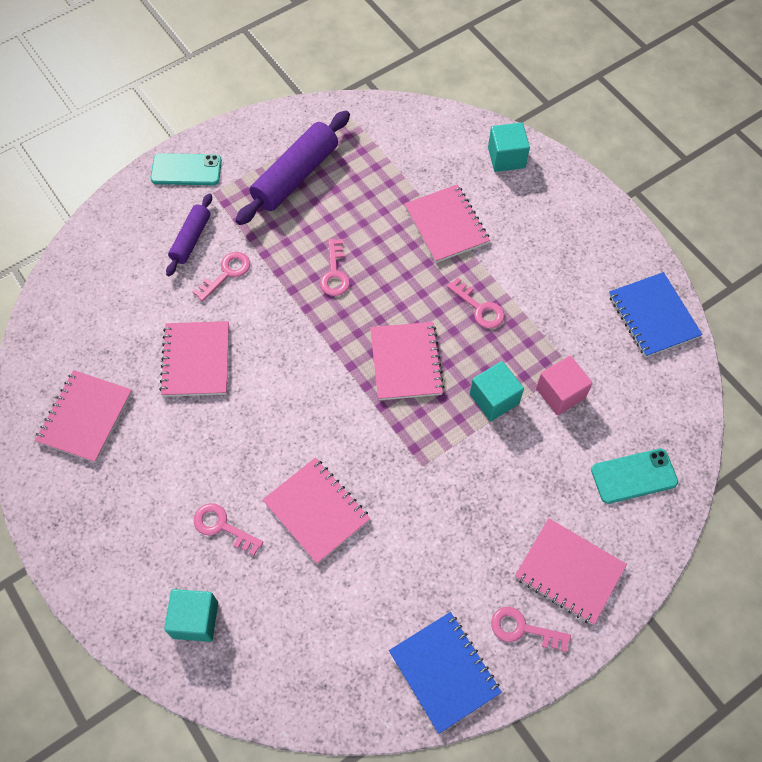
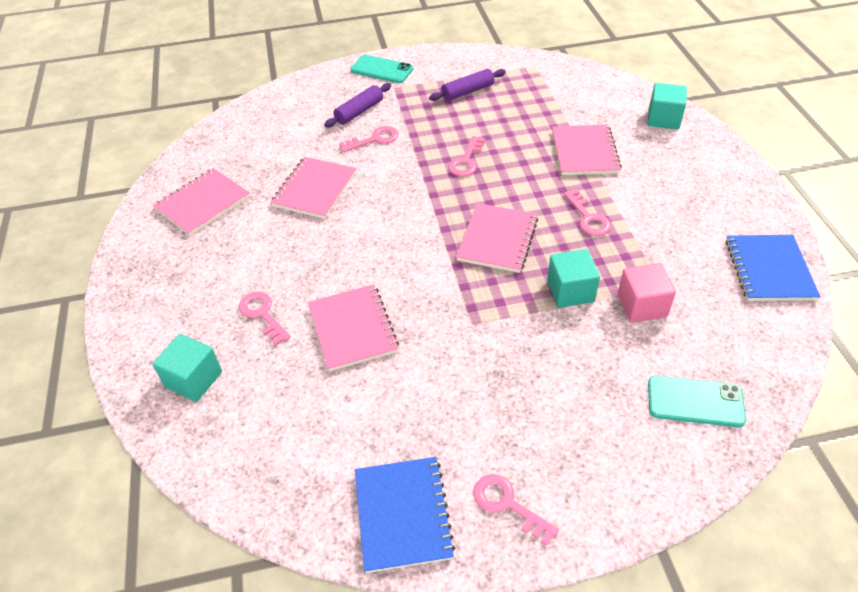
camera: 25 degrees right, 15 degrees down
purple rolling pin [236,111,350,225] -> purple rolling pin [429,69,506,101], size x0.58
pink notebook [515,518,627,625] -> none

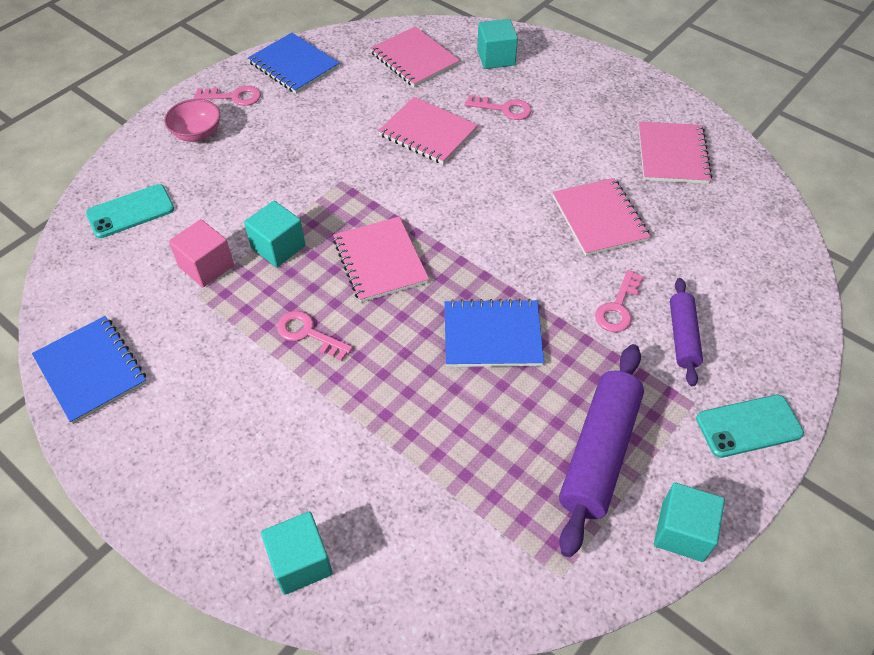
camera: 140 degrees right, 5 degrees up
purple rolling pin [429,69,506,101] -> purple rolling pin [559,344,644,557], size x1.72
pink key [448,136,485,177] -> blue notebook [444,299,544,367]
pink notebook [552,125,622,175] -> pink notebook moved to [370,26,460,87]
none -> pink bowl [164,99,220,142]
none -> turquoise cube [654,483,725,562]

